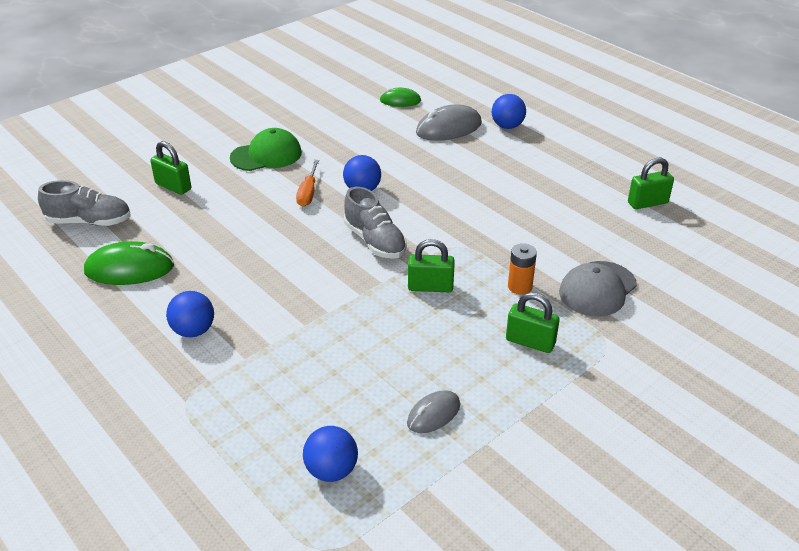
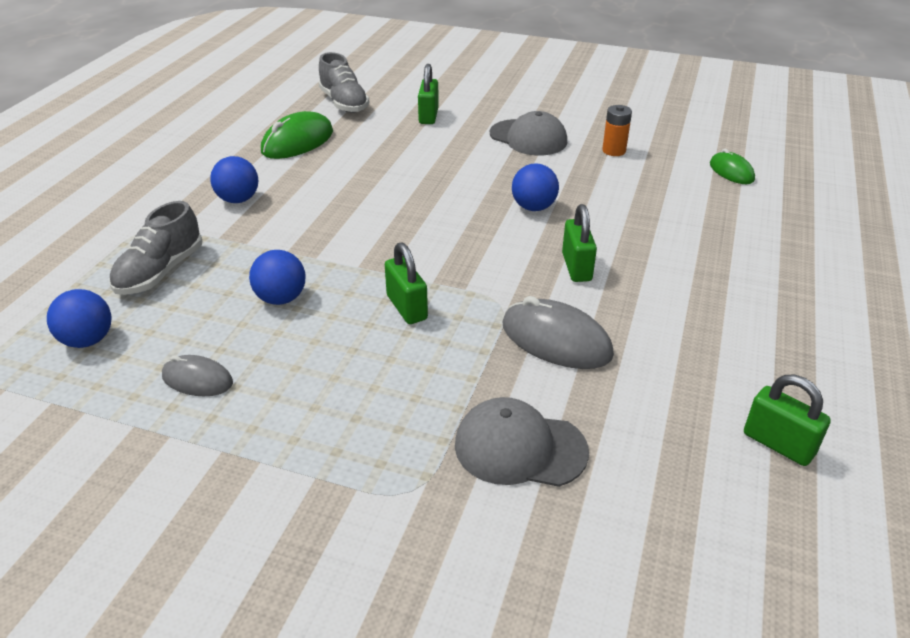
camera: 60 degrees right, 0 degrees up
green mouse [84,241,174,285] -> green mouse turned 75 degrees clockwise [261,111,333,159]
green cap [230,128,302,171] -> grey cap [490,111,567,155]
orange screwdriver [296,160,319,207] -> none
grey shoe [344,187,407,259] -> grey shoe moved to [109,201,202,295]
grey mouse [416,104,482,141] -> grey mouse moved to [502,296,614,369]
blue ball [492,94,526,129] -> blue ball moved to [249,250,306,305]
green padlock [506,292,560,353] -> green padlock moved to [562,204,597,282]
orange battery [508,243,537,295] -> orange battery moved to [602,105,632,156]

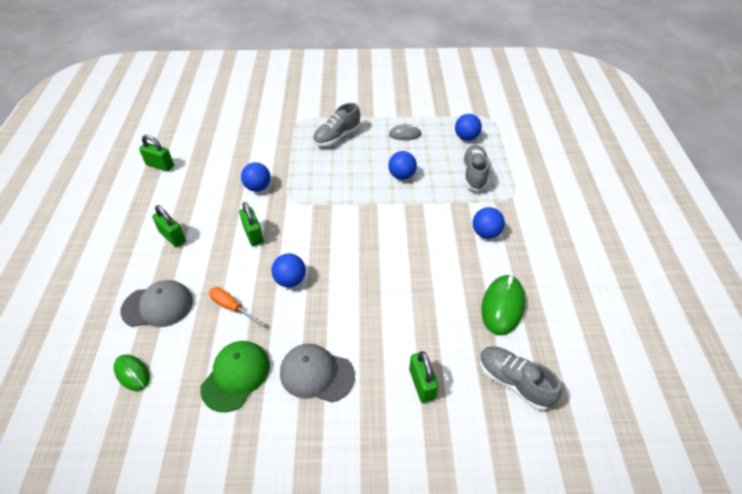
camera: 160 degrees right, 10 degrees up
green padlock [385,243,428,324] -> green padlock moved to [152,205,186,247]
grey cap [455,397,589,487] -> grey cap moved to [120,280,193,327]
grey mouse [502,296,614,369] -> blue ball [241,162,271,192]
orange battery [602,105,632,156] -> green cap [200,341,270,412]
none -> orange screwdriver [209,287,265,327]
none -> grey shoe [313,103,361,146]

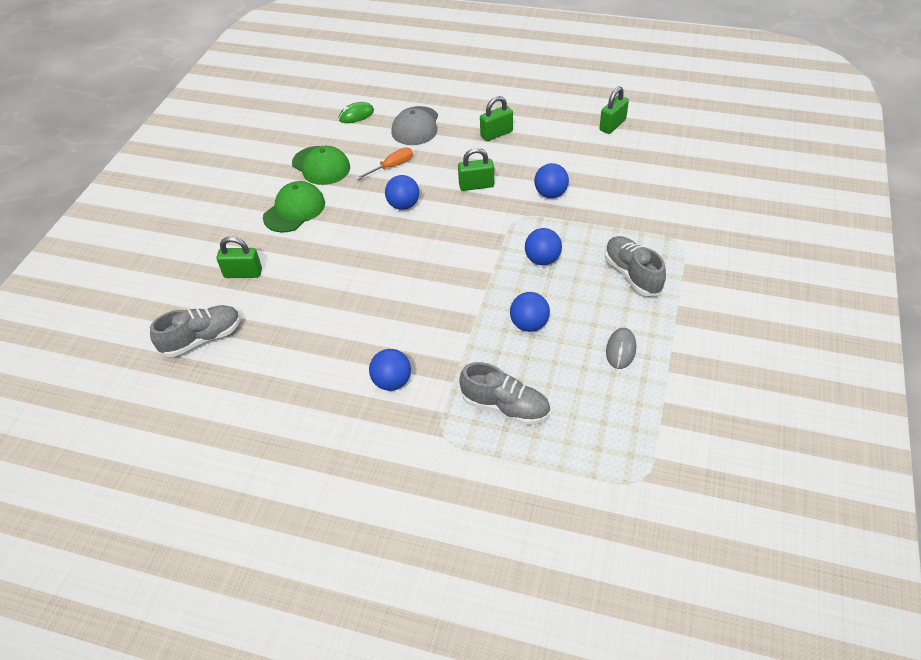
camera: 110 degrees right, 0 degrees up
grey cap [280,344,355,403] -> green cap [263,181,325,233]
blue ball [455,114,482,141] -> blue ball moved to [525,228,562,265]
green mouse [482,275,525,335] -> none

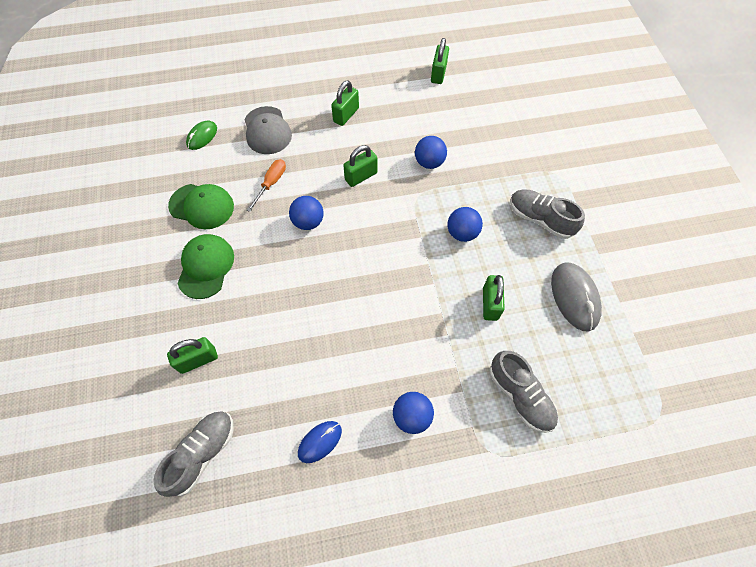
camera: 30 degrees left, 15 degrees up
grey shoe [459,362,550,425] -> grey shoe turned 60 degrees clockwise [489,351,558,433]
blue ball [510,292,550,332] -> green padlock [483,275,505,321]
grey mouse [606,328,636,369] -> grey mouse [551,263,602,331], size x1.65
none -> blue mouse [298,421,342,463]

